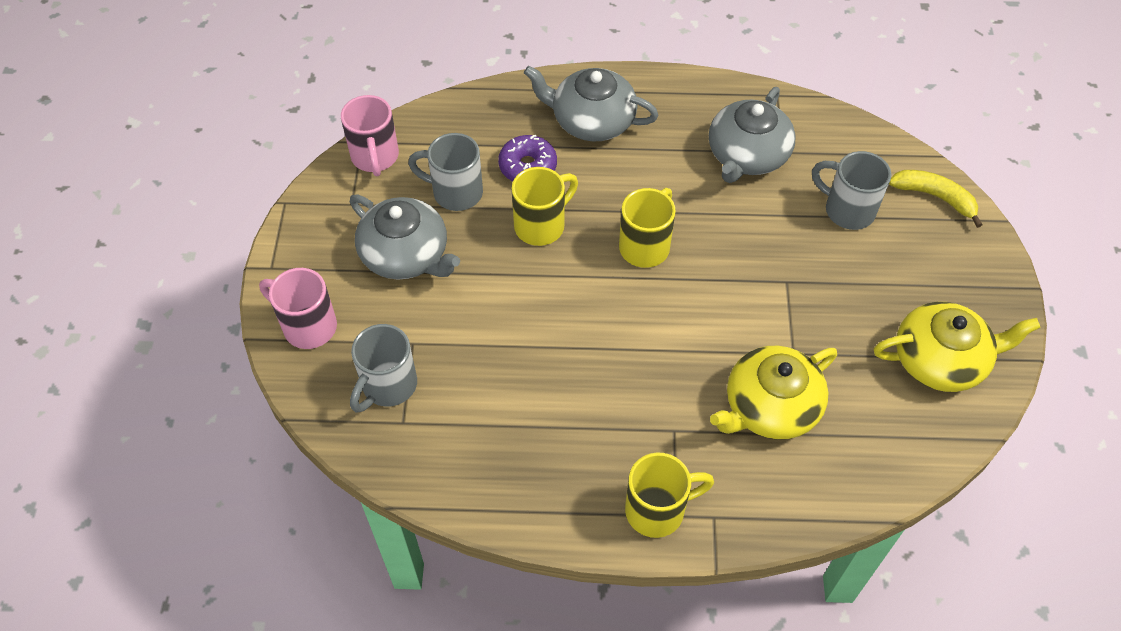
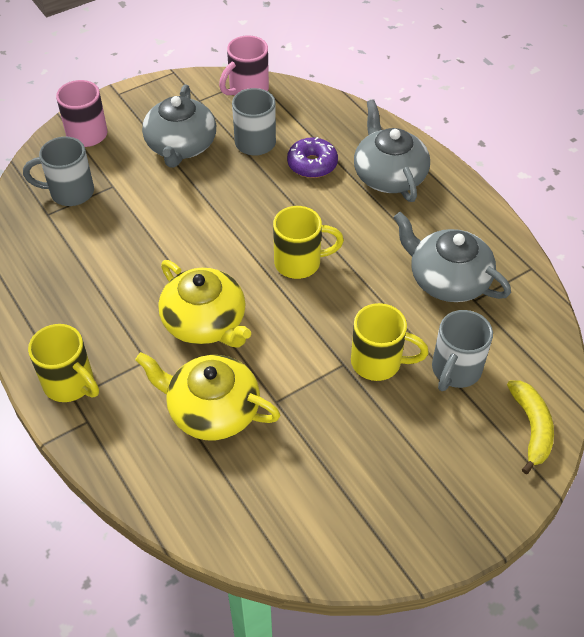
camera: 55 degrees right, 5 degrees down
yellow mug [512,167,578,246] -> yellow mug moved to [351,303,429,381]
grey teapot [709,87,796,183] -> grey teapot turned 45 degrees clockwise [393,212,511,302]
grey mug [812,151,891,230] -> grey mug turned 150 degrees counterclockwise [432,310,493,391]
yellow teapot [874,302,1041,392] -> yellow teapot moved to [158,260,251,348]

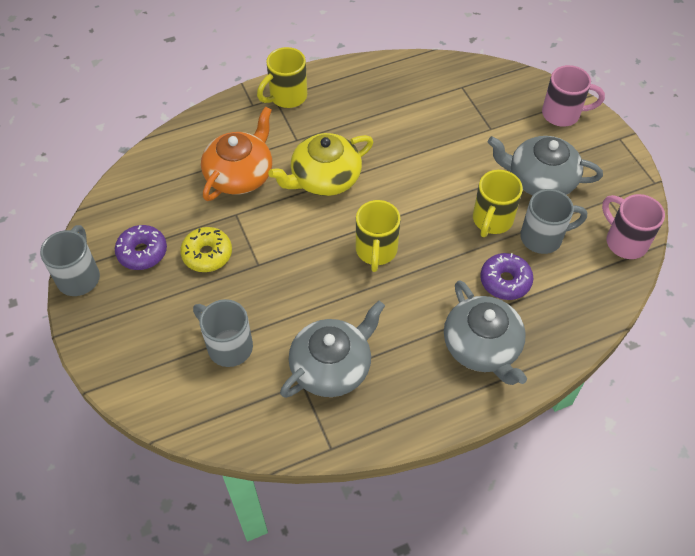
camera: 100 degrees right, 5 degrees up
grey mug [23,137,94,206] -> grey mug moved to [40,225,100,296]
yellow teapot [135,352,280,441] -> orange teapot [201,107,272,201]
yellow mug [351,303,429,381] -> yellow mug moved to [473,170,523,237]
grey teapot [354,99,430,202] -> grey teapot turned 75 degrees clockwise [444,280,527,385]
yellow banana [507,380,554,474] -> none
none -> purple donut [115,225,167,270]
none -> yellow donut [180,227,232,272]

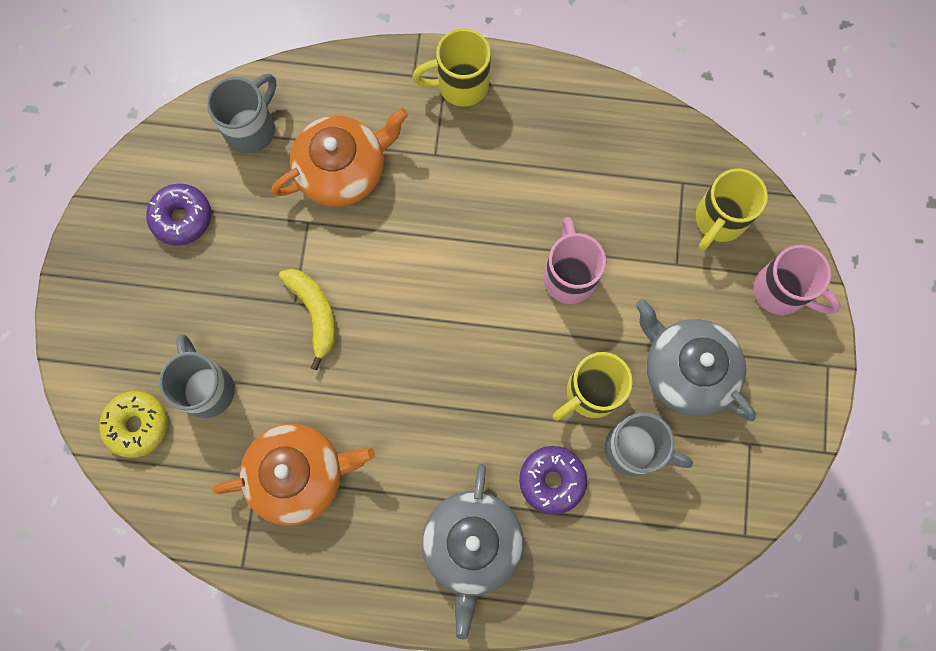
camera: 30 degrees right, 20 degrees up
grey mug [40,225,100,296] -> grey mug moved to [207,74,277,154]
yellow donut [180,227,232,272] -> yellow donut moved to [99,391,168,458]
yellow teapot [268,133,374,196] -> none
grey teapot [280,301,385,398] -> orange teapot [213,424,375,526]
yellow mug [356,200,401,272] -> yellow mug moved to [696,168,768,250]
pink mug [602,194,665,259] -> pink mug moved to [544,217,606,304]
none -> yellow banana [279,269,336,370]

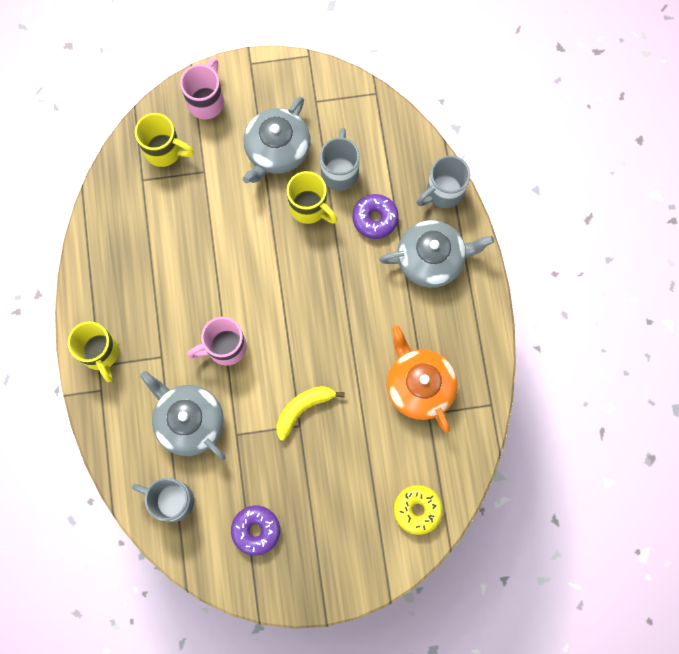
camera: 105 degrees left, 0 degrees up
grey mug [159,334,235,418] -> grey mug moved to [417,155,470,208]
orange teapot [271,108,408,207] -> grey teapot [140,371,226,460]
pink mug [544,217,606,304] -> pink mug moved to [187,317,247,366]

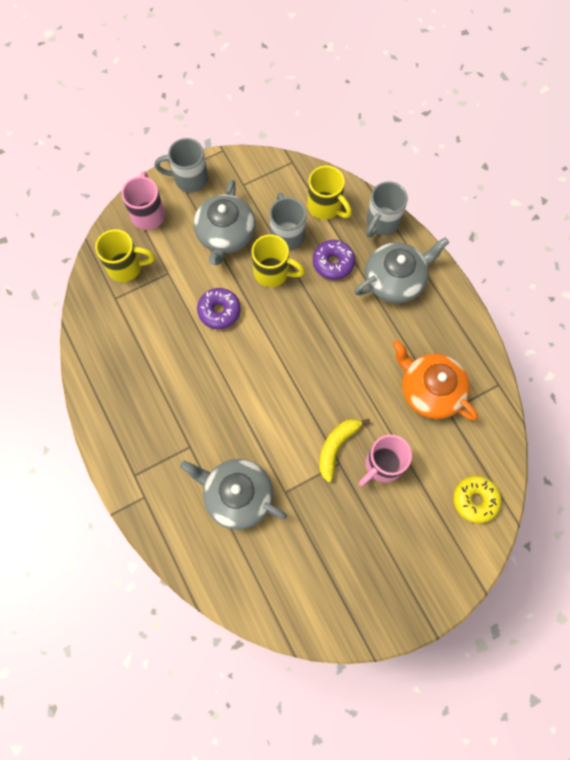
camera: 20 degrees left, 5 degrees down
yellow mug [68,321,119,382] -> yellow mug moved to [307,166,352,219]
grey mug [132,478,194,522] -> grey mug moved to [155,138,208,192]
pink mug [187,317,247,366] -> pink mug moved to [359,435,412,487]
purple donut [231,505,280,556] -> purple donut moved to [197,288,241,329]

